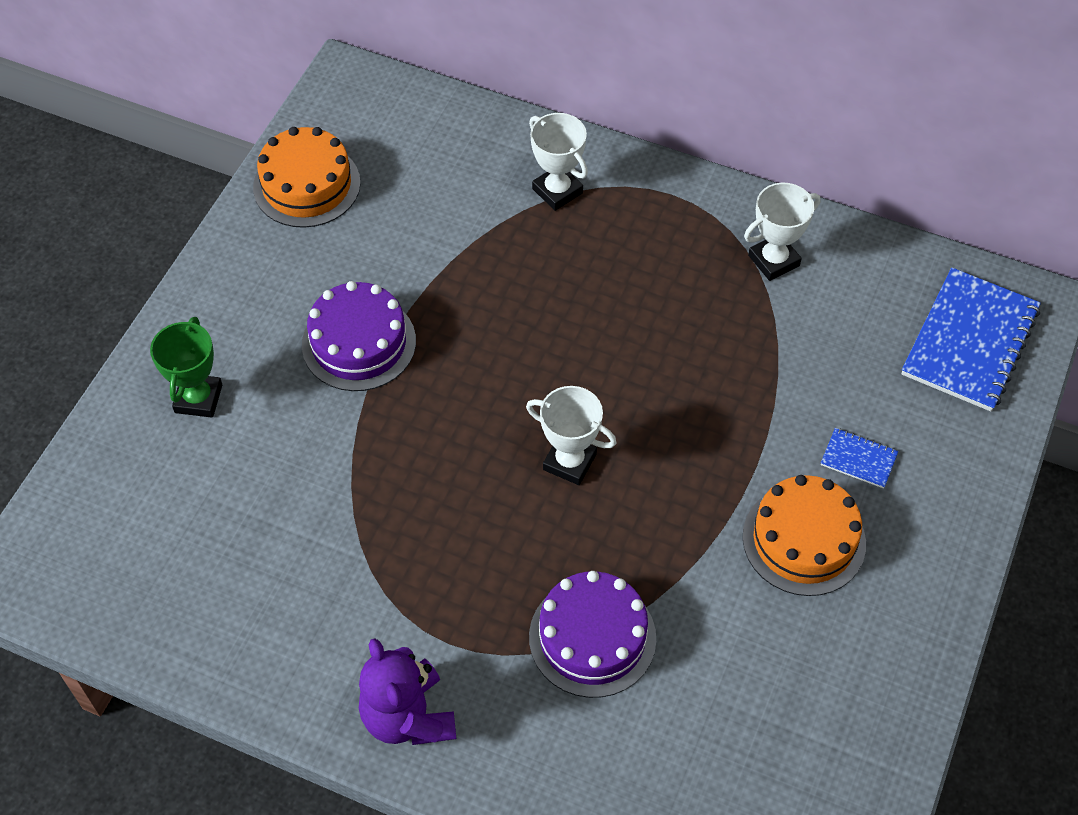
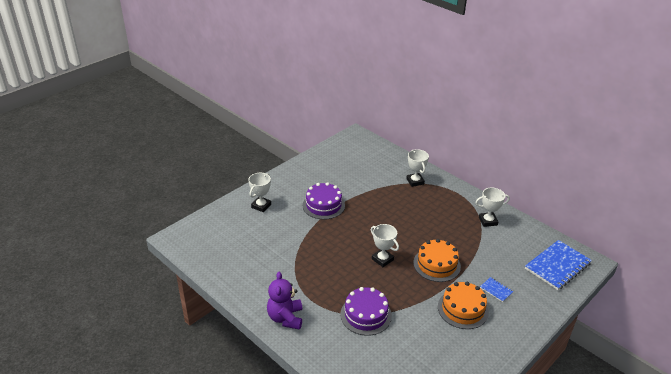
camera: 20 degrees right, 20 degrees down
green trophy [150,317,222,418] -> white trophy [249,173,271,212]
orange cake [253,127,361,228] -> orange cake moved to [413,239,461,282]

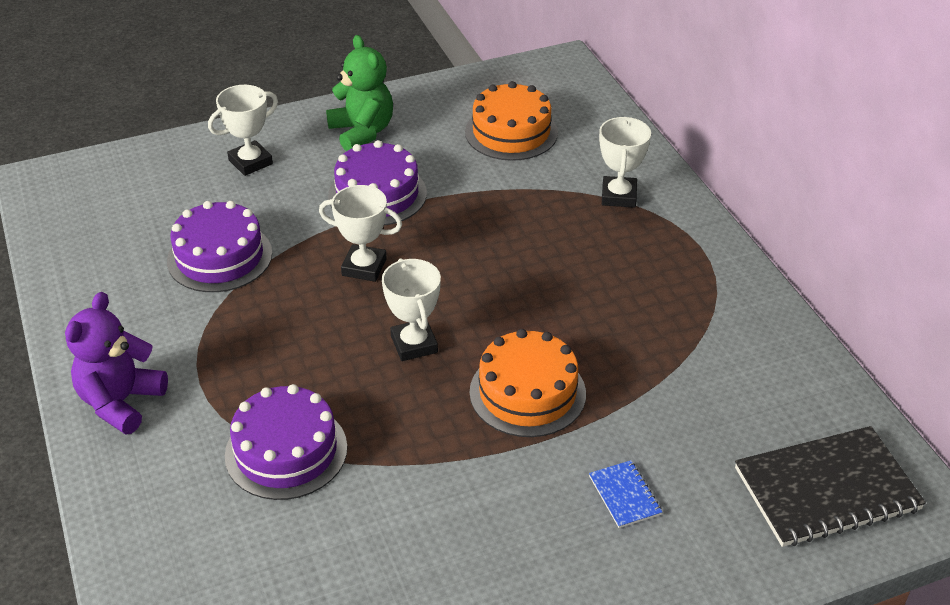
camera: 25 degrees right, 5 degrees up
orange cake [438,282,489,329] -> orange cake moved to [465,81,558,161]
white trophy [475,188,510,227] -> white trophy moved to [319,185,402,282]
blue notebook [525,240,592,290] -> black notebook [735,426,926,547]
none -> purple cake [167,201,272,292]
none -> green teddy bear [326,35,393,151]

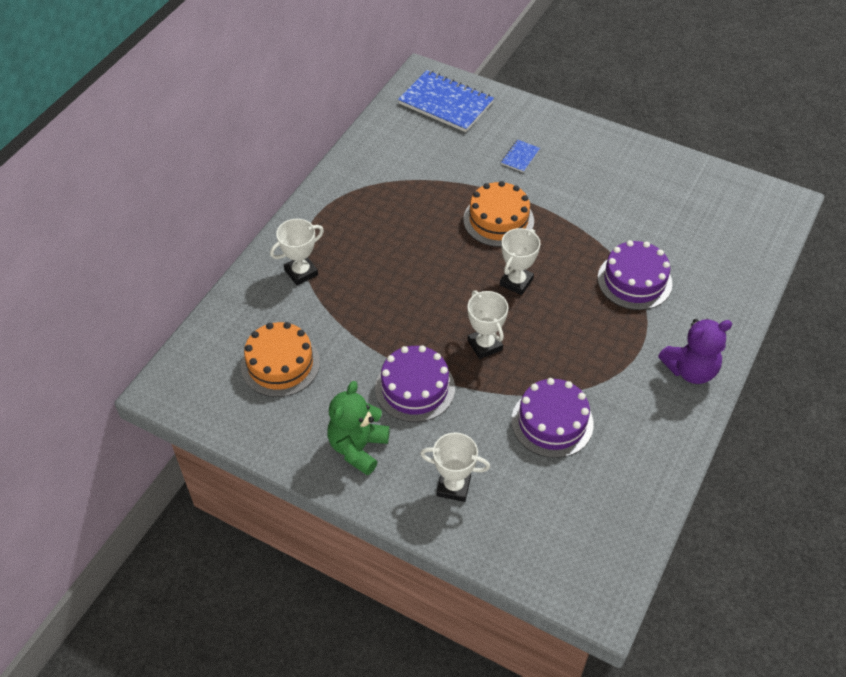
camera: 130 degrees left, 10 degrees up
black notebook [735,426,926,547] -> blue notebook [398,70,494,132]

